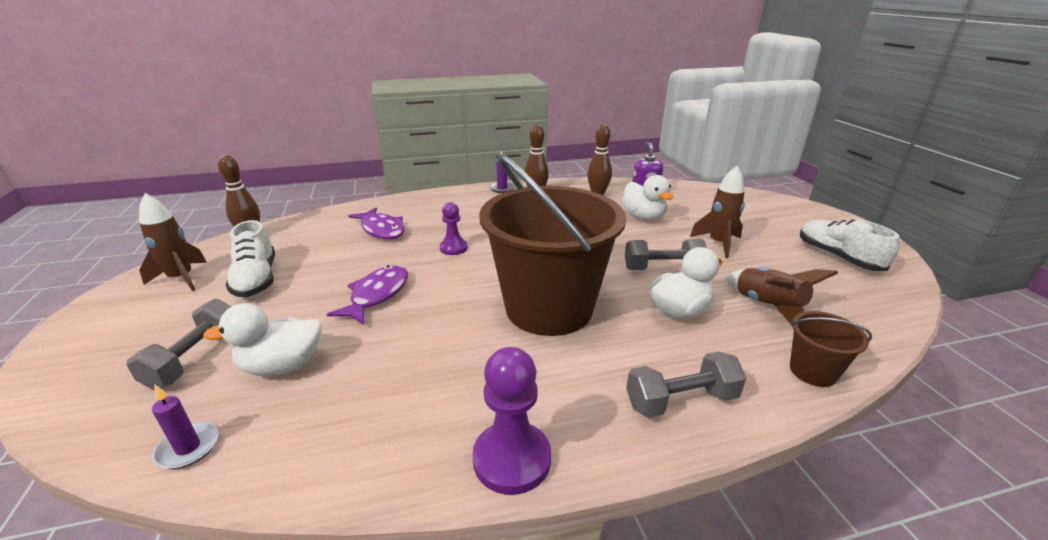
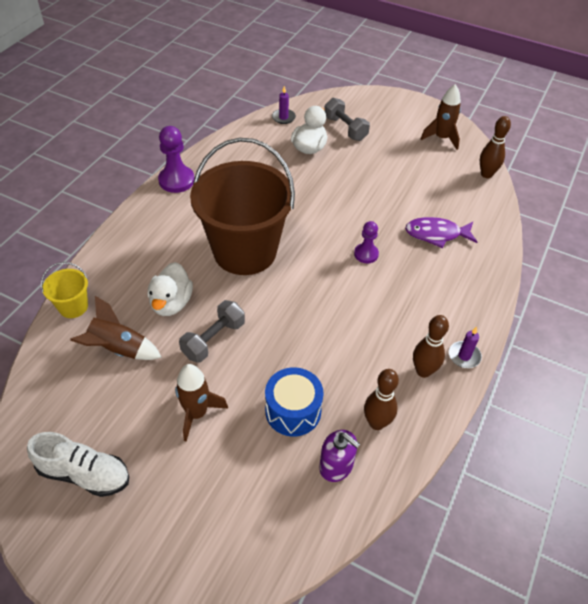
camera: 130 degrees right, 20 degrees up
white shoe [226,220,275,297] -> none
purple fish [327,265,408,325] -> none
white duck [622,175,673,220] -> blue drum [265,367,323,436]
grey dumbbell [626,351,746,418] -> none
brown bucket [790,311,872,387] -> yellow bucket [41,262,88,318]

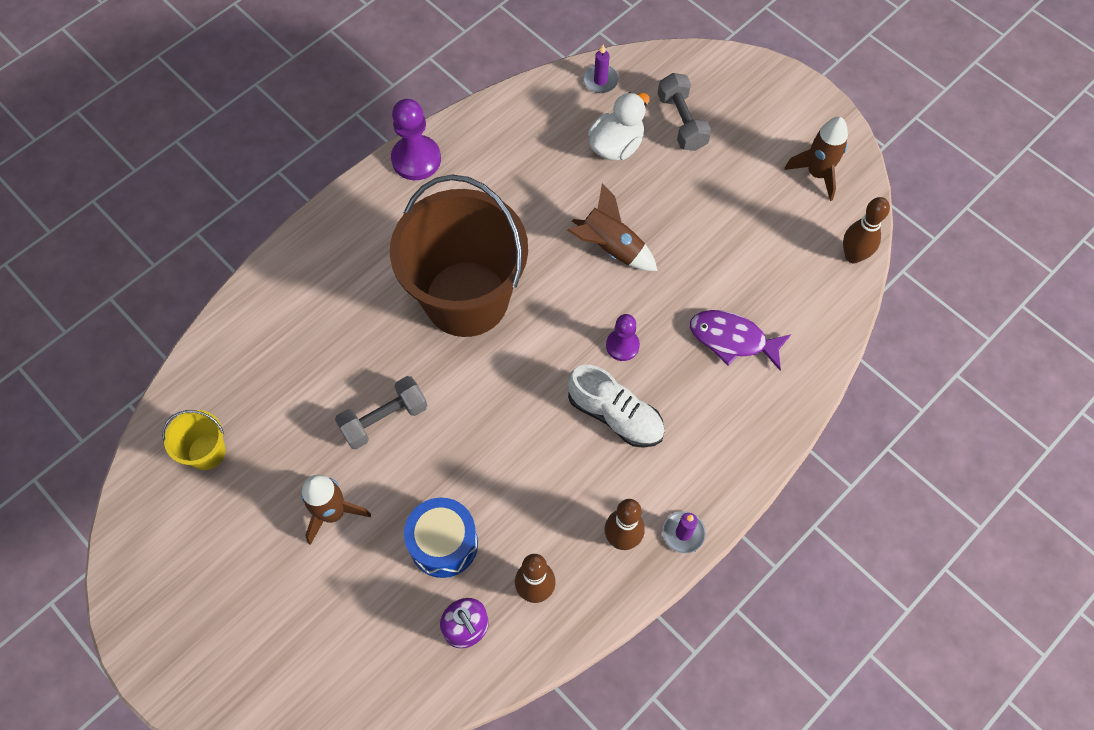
camera: 20 degrees right, 15 degrees up
white shoe [27,432,129,497] -> white shoe moved to [568,365,665,448]
yellow bucket [41,262,88,318] -> yellow bucket moved to [162,410,226,470]
brown rocket [70,296,161,360] -> brown rocket moved to [567,184,658,271]
white duck [148,262,193,316] -> none

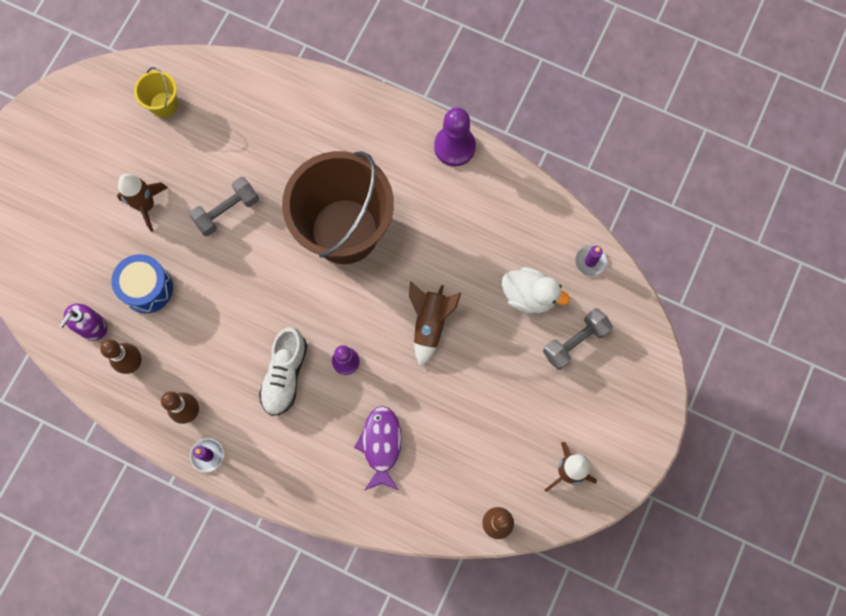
camera: 70 degrees right, 10 degrees up
grey dumbbell [335,376,428,449] -> grey dumbbell turned 75 degrees counterclockwise [189,177,259,236]

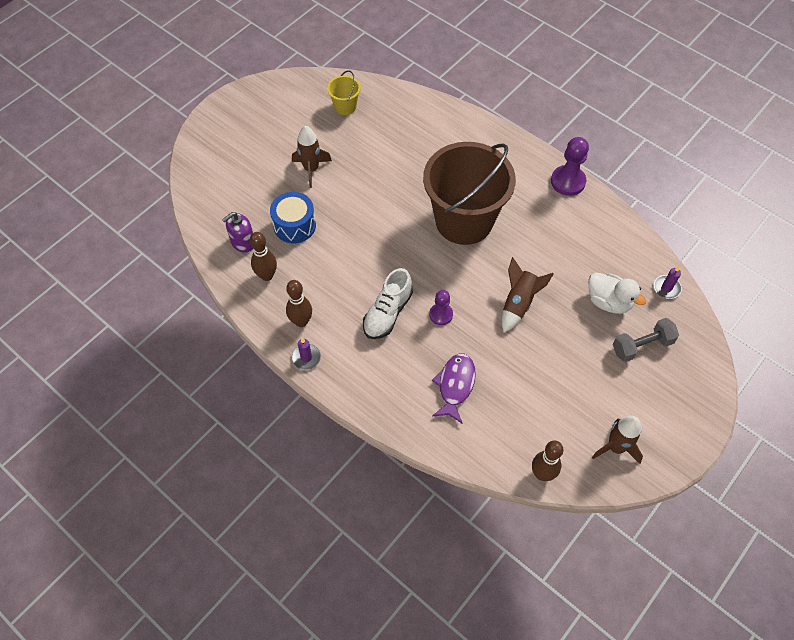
camera: 15 degrees right, 15 degrees down
grey dumbbell [189,177,259,236] -> none

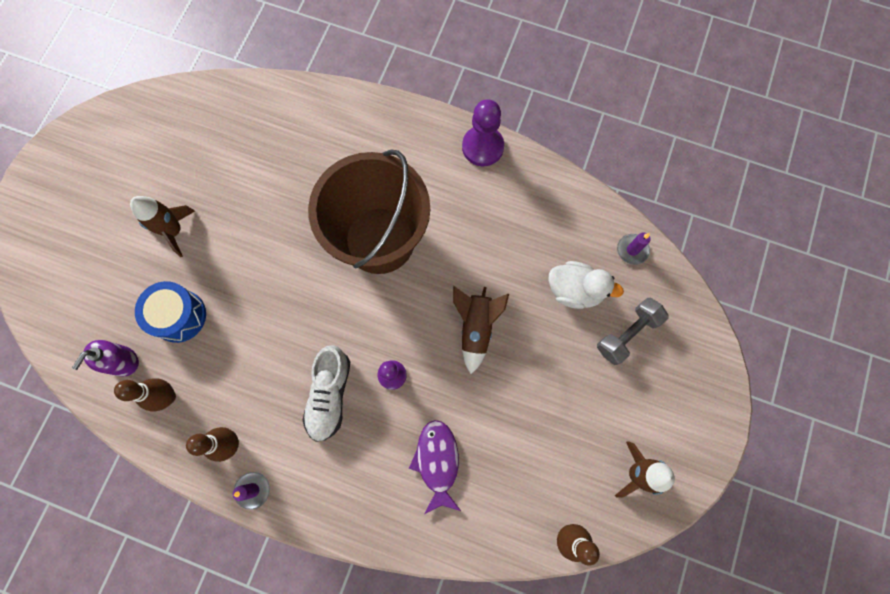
camera: 20 degrees left, 15 degrees up
yellow bucket [327,70,361,115] -> none

